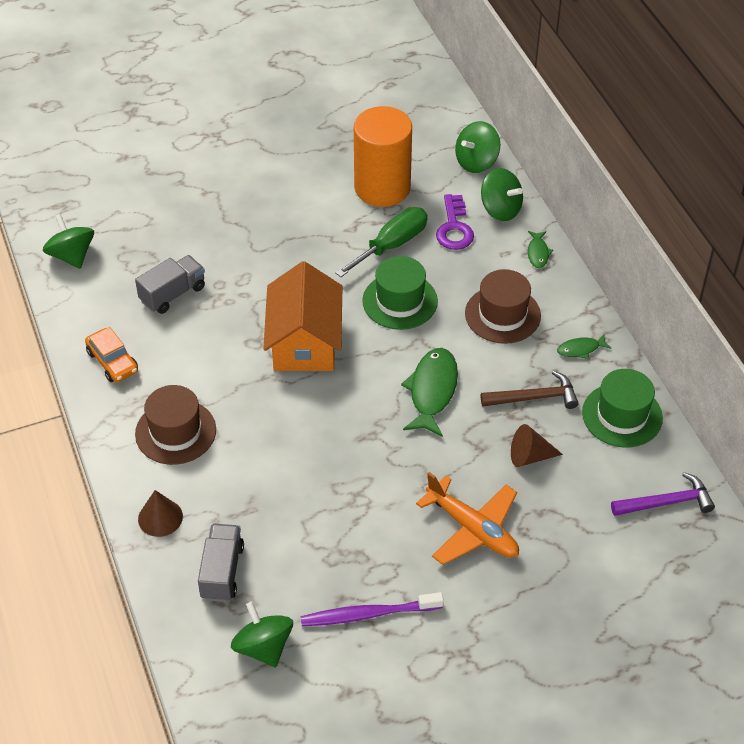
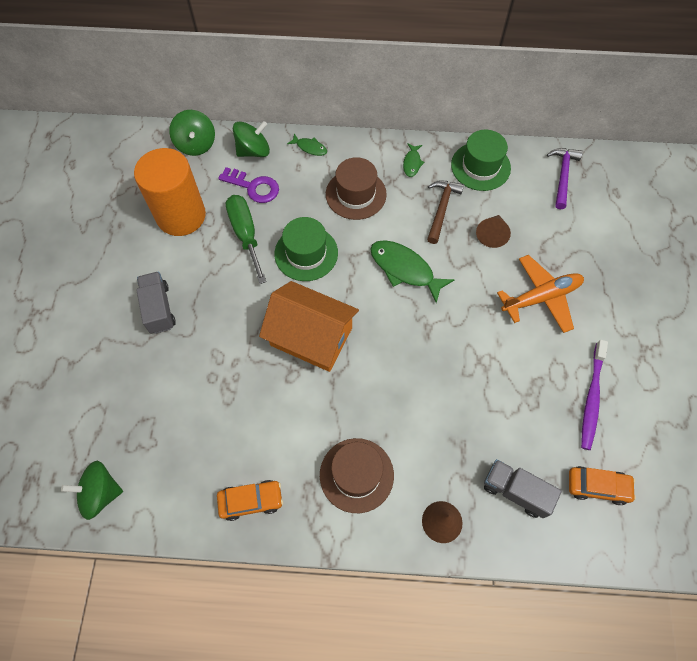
camera: 65 degrees left, 15 degrees up
grey truck [135,255,205,314] -> grey truck moved to [136,271,176,334]
green spinning top [231,602,293,667] -> orange car [569,466,636,505]

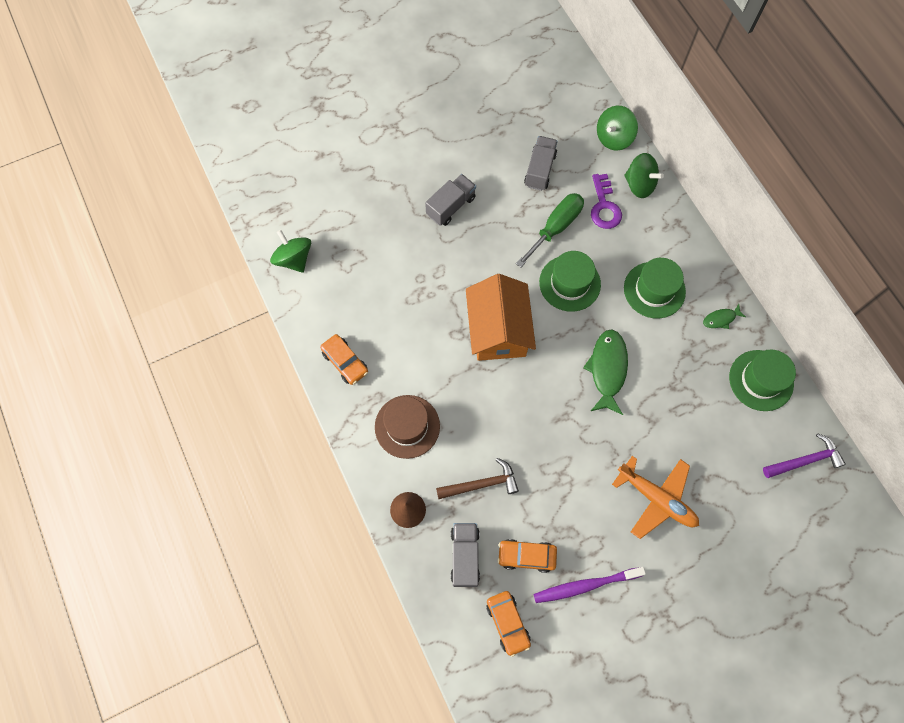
camera: 60 degrees right, 5 degrees up
orange cylinder [134,148,206,236] -> grey truck [524,136,558,191]
green fish [287,133,327,156] -> none
brown hat [326,157,387,220] -> green hat [624,258,686,318]
brown hammer [427,180,464,244] -> brown hammer moved to [436,458,519,499]
brown cone [476,215,511,248] -> none
none -> orange car [497,539,557,573]

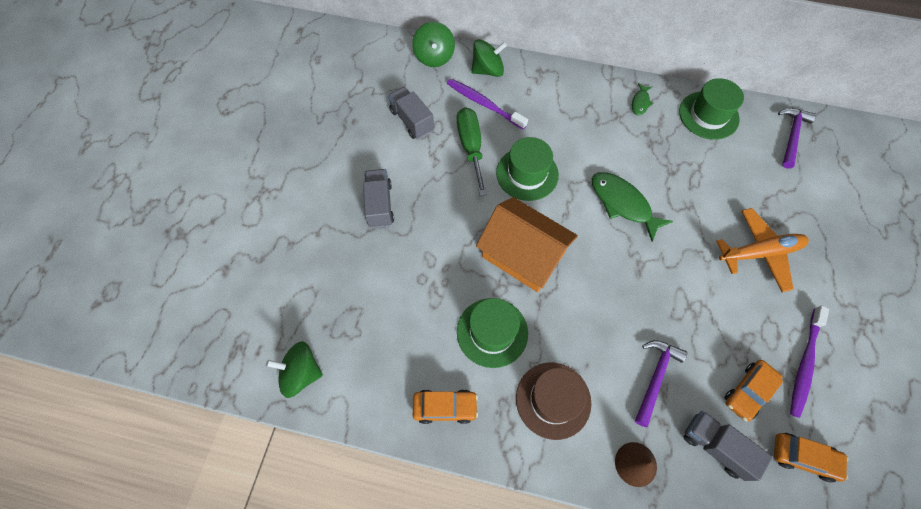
camera: 50 degrees left, 5 degrees down
brown hammer [436,458,519,499] -> purple hammer [635,340,687,427]
purple key [591,174,622,229] -> purple toothbrush [447,79,528,130]
green hat [624,258,686,318] -> green hat moved to [457,298,528,368]

